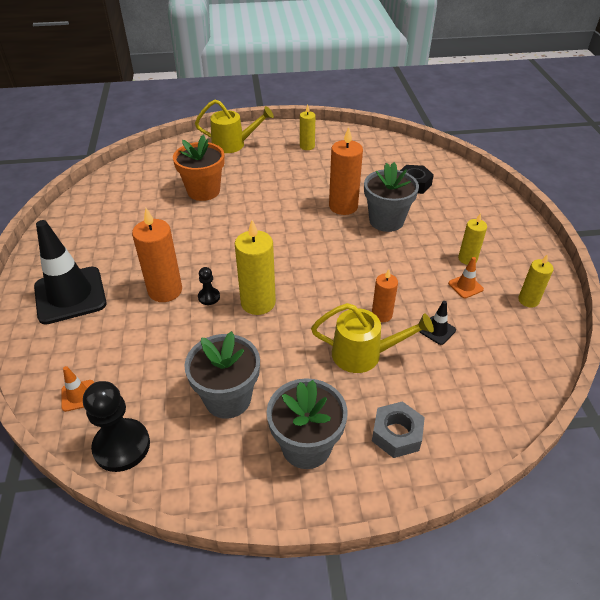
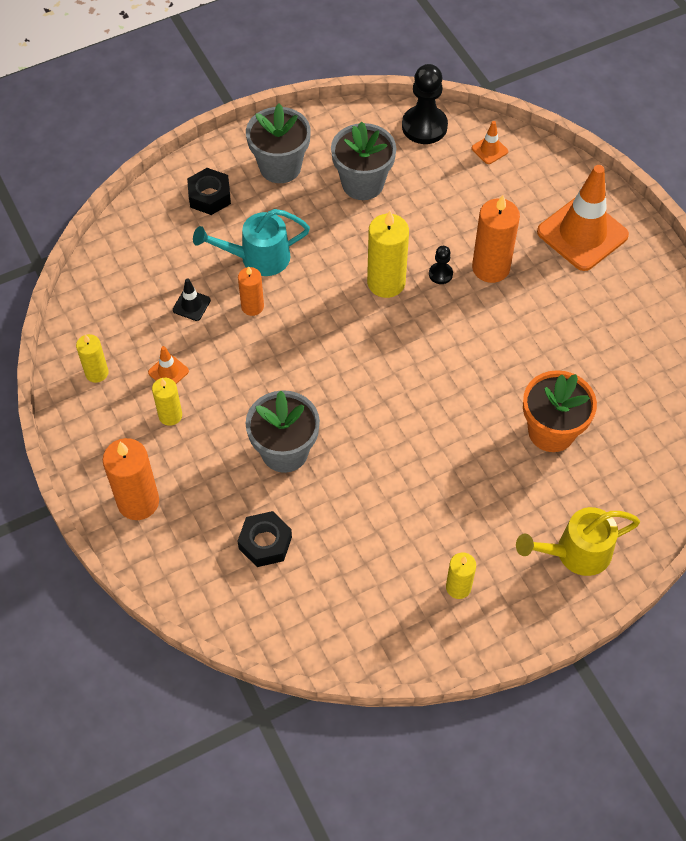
camera: 160 degrees right, 15 degrees up
black traffic cone [34,220,107,325] -> orange traffic cone [537,165,629,271]
yellow watering can [311,303,434,373] -> turquoise watering can [193,209,310,276]
orange candle [329,127,363,215] -> orange candle moved to [103,438,159,520]
grey nut [372,401,425,458] -> black nut [187,168,231,215]

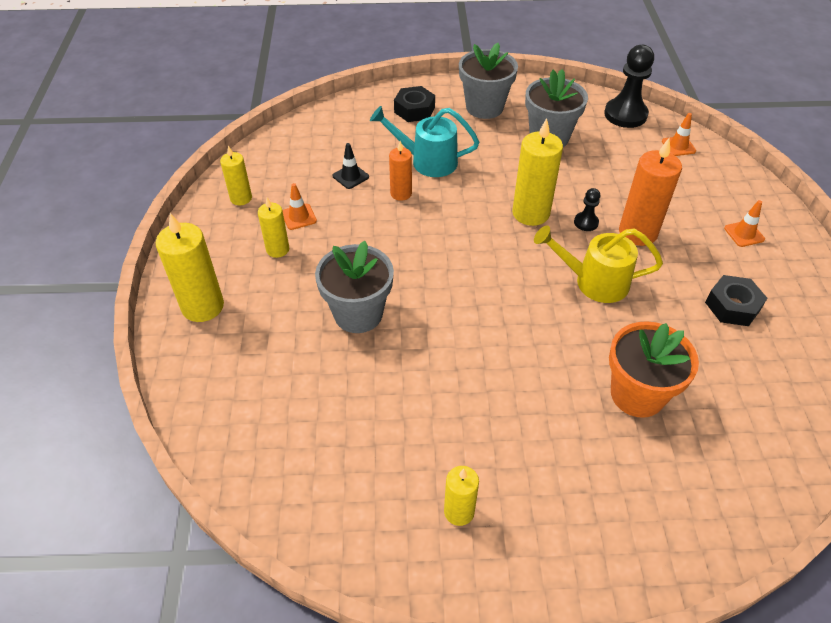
camera: 25 degrees right, 10 degrees down
orange candle [103,438,159,520] -> yellow candle [156,213,224,322]
black nut [238,511,292,567] -> black nut moved to [705,275,767,326]
yellow watering can [516,507,640,576] -> yellow watering can moved to [534,225,663,303]
orange traffic cone [537,165,629,271] -> orange traffic cone [724,200,765,247], size x0.42

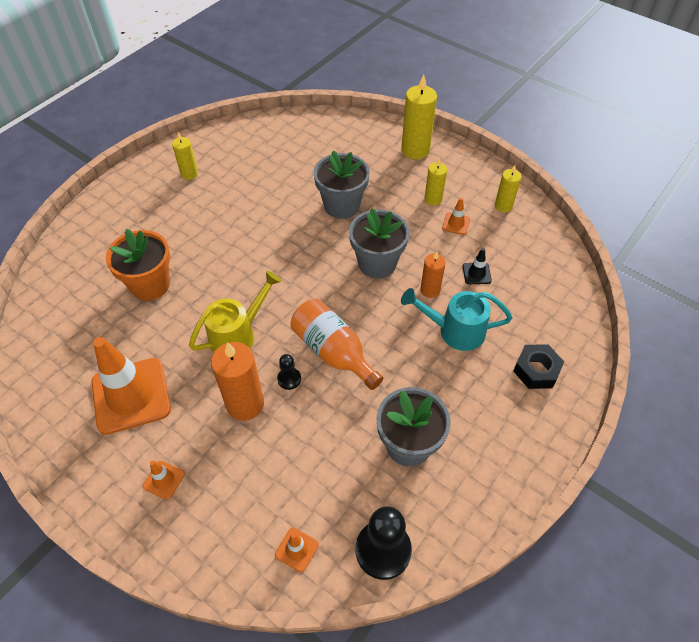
camera: 130 degrees right, 5 degrees up
turquoise watering can [370,106,479,177] -> turquoise watering can turned 135 degrees counterclockwise [401,288,512,351]
grey flower pot [459,43,518,119] -> grey flower pot moved to [349,208,409,279]
yellow candle [512,118,563,226] -> orange bottle [290,299,383,390]
black nut [705,275,767,326] -> orange traffic cone [91,337,171,435]

